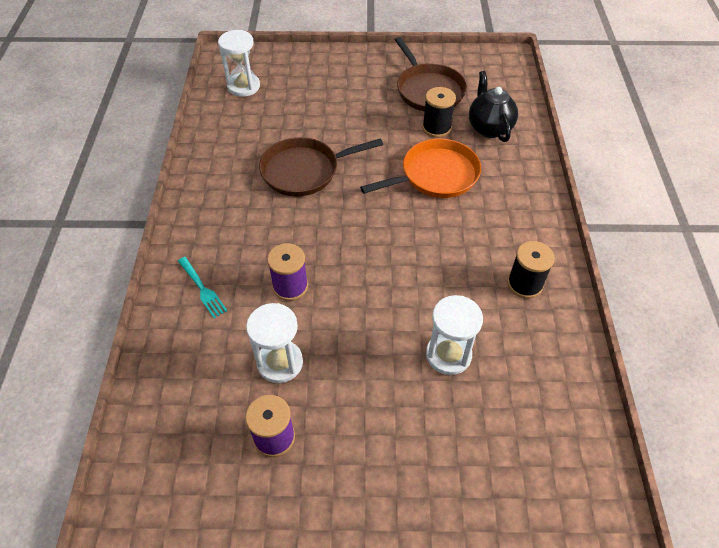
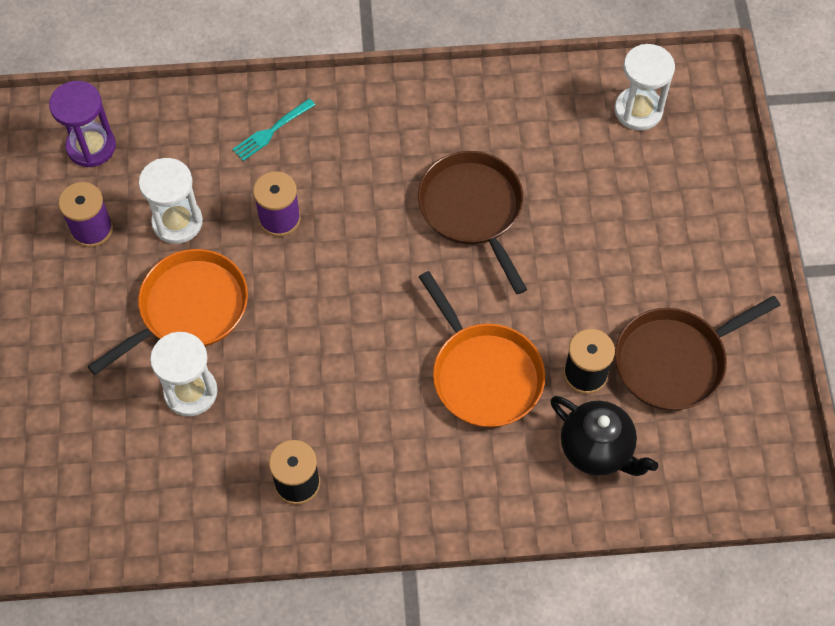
camera: 85 degrees right, 10 degrees up
black teapot [469,71,518,142] -> black teapot turned 60 degrees clockwise [550,396,658,476]
none -> purple hourglass [49,81,116,167]
none -> orange pan [87,249,248,375]

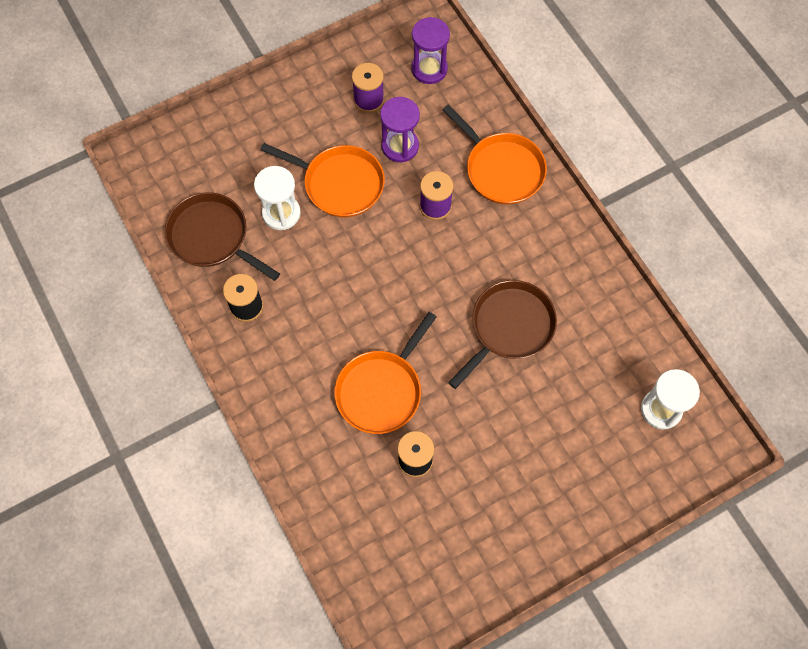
camera: 65 degrees right, 5 degrees up
white hourglass [139,158,203,244] -> purple hourglass [380,97,420,162]
turquoise fork [232,98,315,161] -> orange pan [442,105,547,204]
black teapot [550,396,658,476] -> none
brown pan [615,296,781,411] -> brown pan moved to [165,192,280,281]

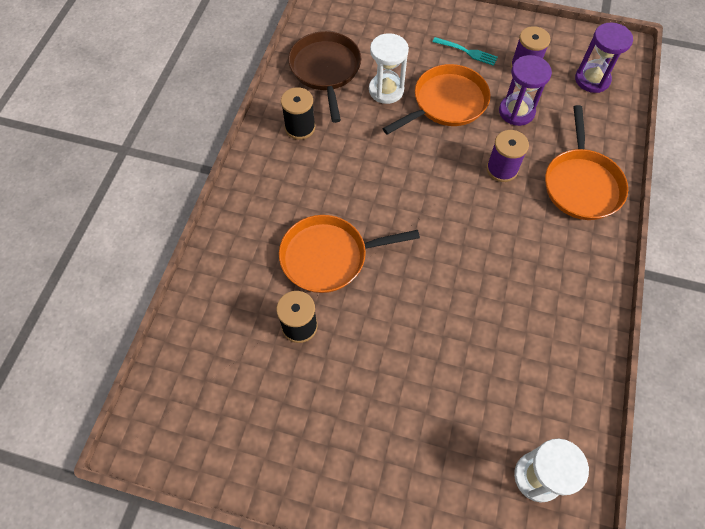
camera: 45 degrees right, 5 degrees down
orange pan [260,143,385,217] -> orange pan turned 105 degrees counterclockwise [382,64,491,135]
brown pan [448,280,557,389] -> none
none -> turquoise fork [432,37,498,66]

